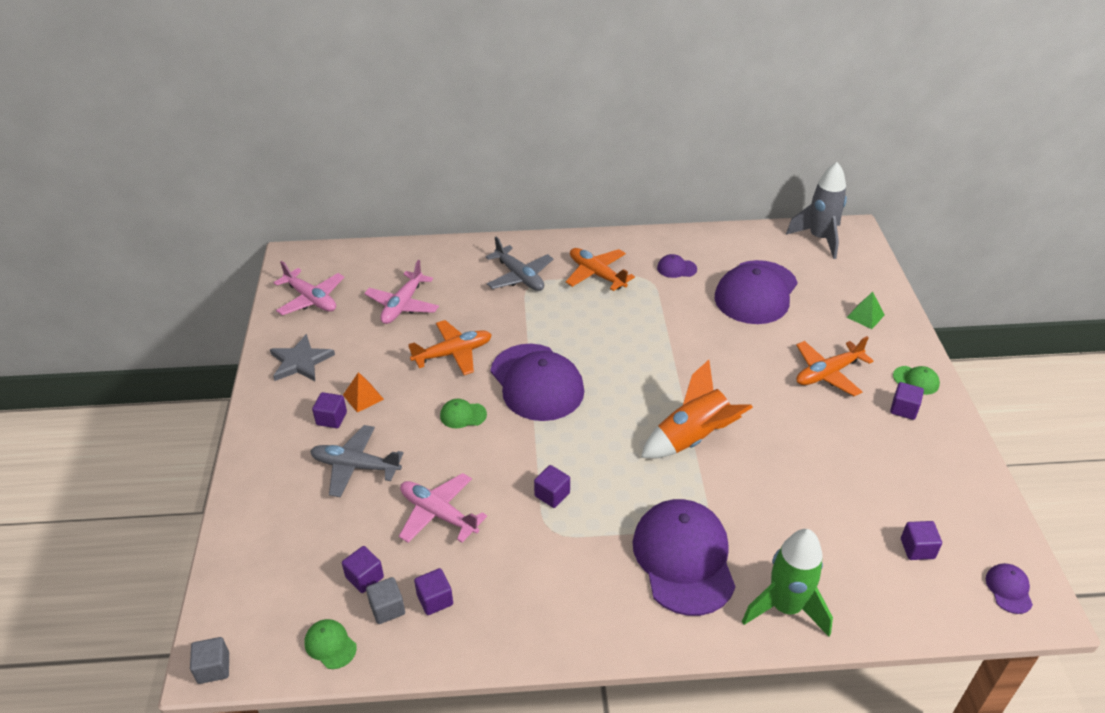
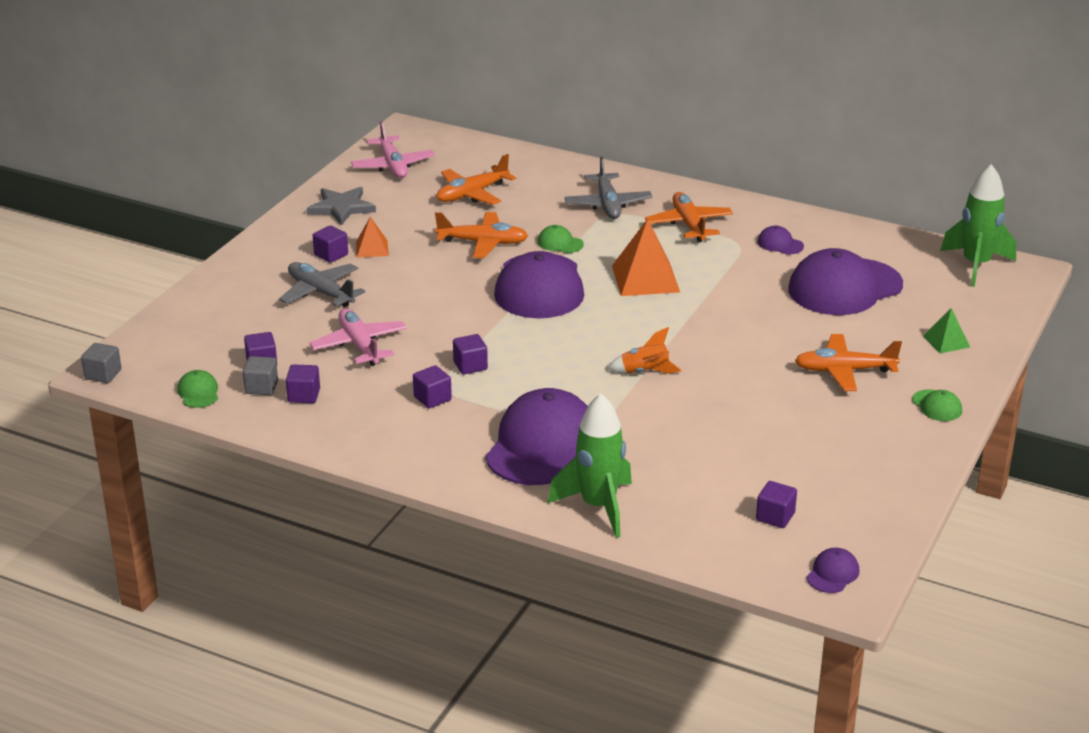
camera: 30 degrees right, 10 degrees down
pink plane [364,260,439,324] -> orange plane [437,154,516,205]
green cap [440,399,487,428] -> green cap moved to [538,225,584,253]
orange rocket [641,360,753,459] -> orange rocket [607,327,681,374], size x0.56
grey rocket [786,162,847,259] -> green rocket [940,164,1016,287]
purple cube [890,382,924,420] -> purple cube moved to [413,365,452,408]
none -> orange pyramid [612,219,680,296]

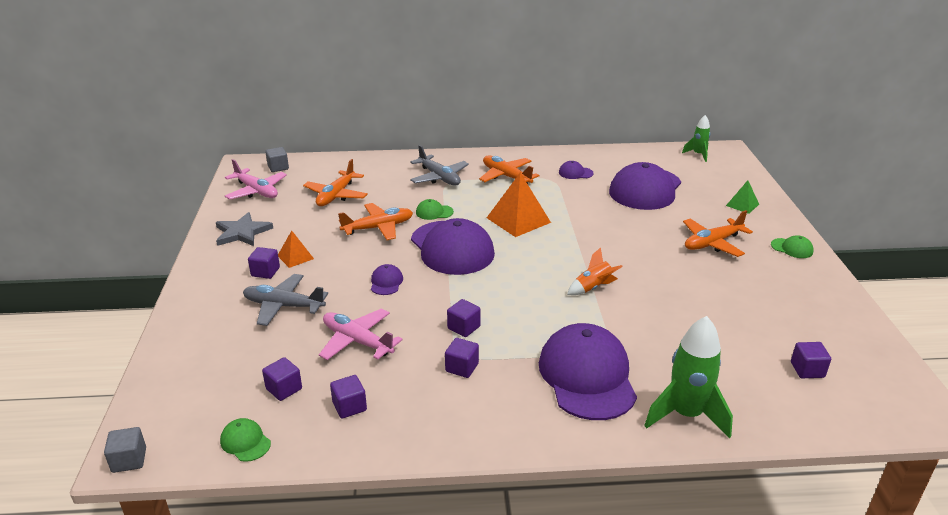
camera: 30 degrees left, 0 degrees up
grey cube [243,356,278,395] -> grey cube moved to [266,147,289,172]
purple cap [806,548,859,593] -> purple cap moved to [371,264,403,295]
green rocket [940,164,1016,287] -> green rocket [682,115,710,162], size x0.56

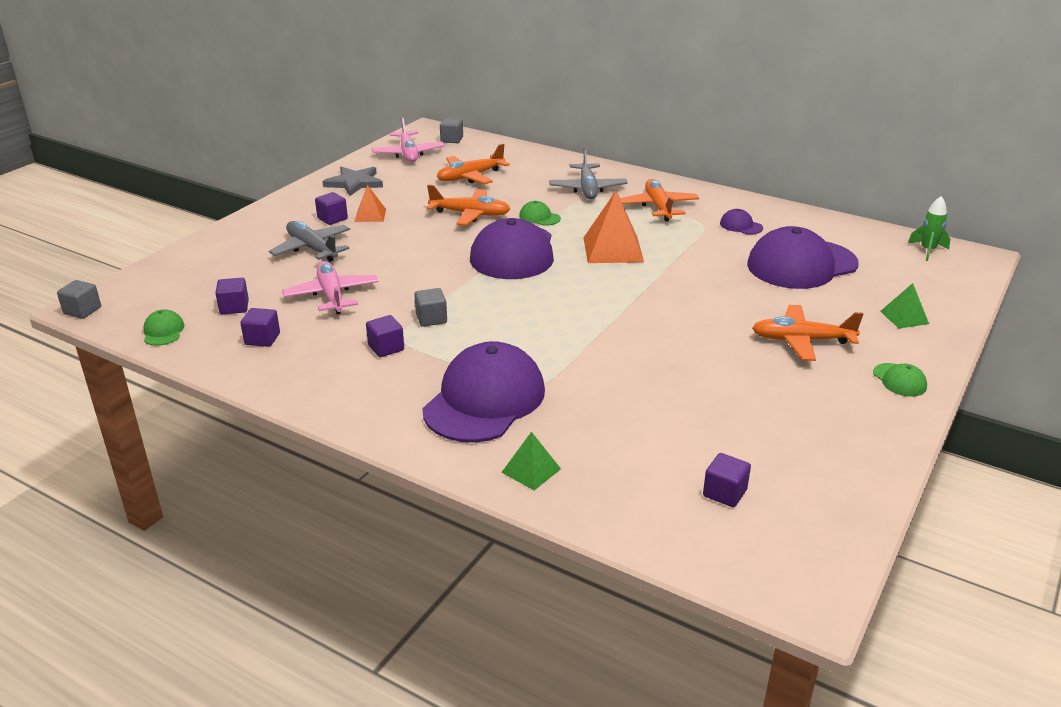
camera: 35 degrees right, 0 degrees up
purple cap [371,264,403,295] -> none
purple cube [447,299,481,337] -> grey cube [414,288,447,327]
orange rocket [567,247,623,295] -> none
green rocket [644,316,733,439] -> green pyramid [501,432,561,490]

